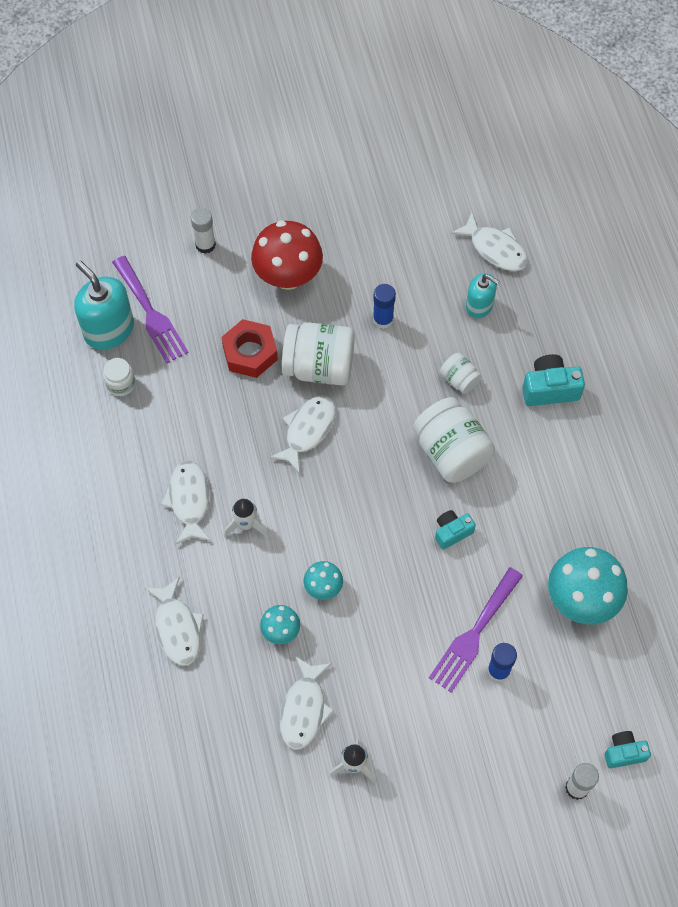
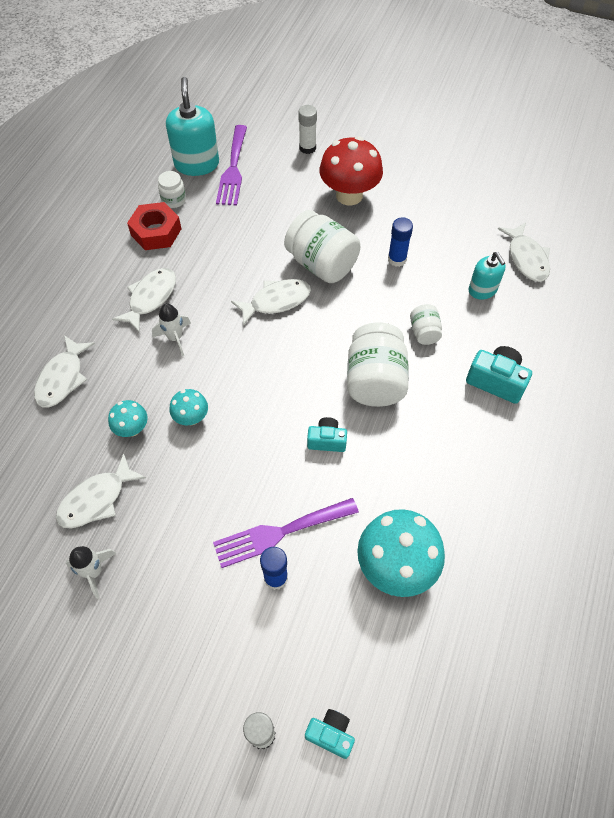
camera: 35 degrees right, 5 degrees down
red nut [222,319,278,378] -> red nut moved to [127,202,181,250]

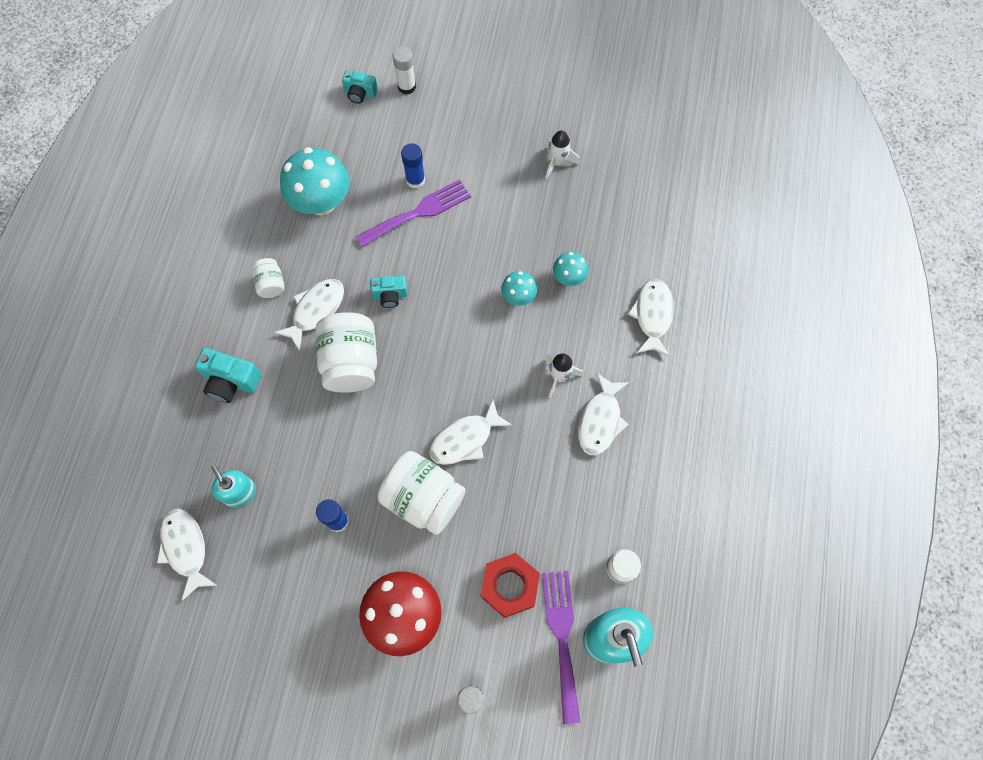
camera: 170 degrees right, 10 degrees up
white fish [56,453,146,528] -> white fish moved to [274,279,344,351]
red nut [127,202,181,250] -> red nut moved to [481,553,540,618]
white jar [410,304,442,345] -> white jar moved to [252,258,285,298]

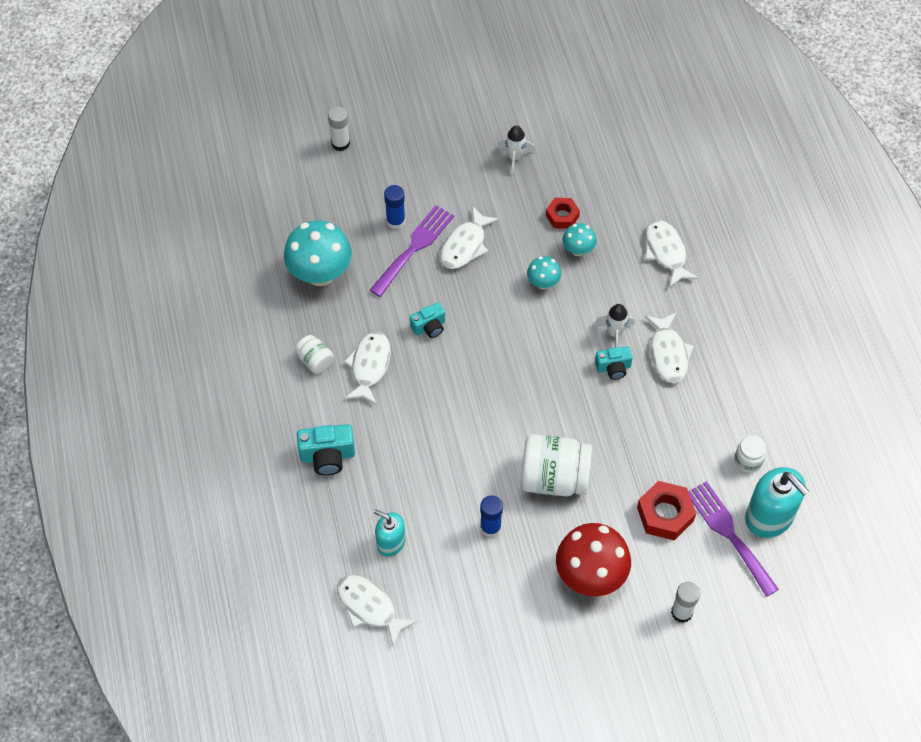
camera: 25 degrees left, 10 degrees down
white jar [315,312,377,393] -> none
turquoise camera [342,71,378,104] -> turquoise camera moved to [595,346,633,380]
white fish [429,399,513,465] -> white fish moved to [441,206,499,269]
none -> red nut [546,198,580,229]

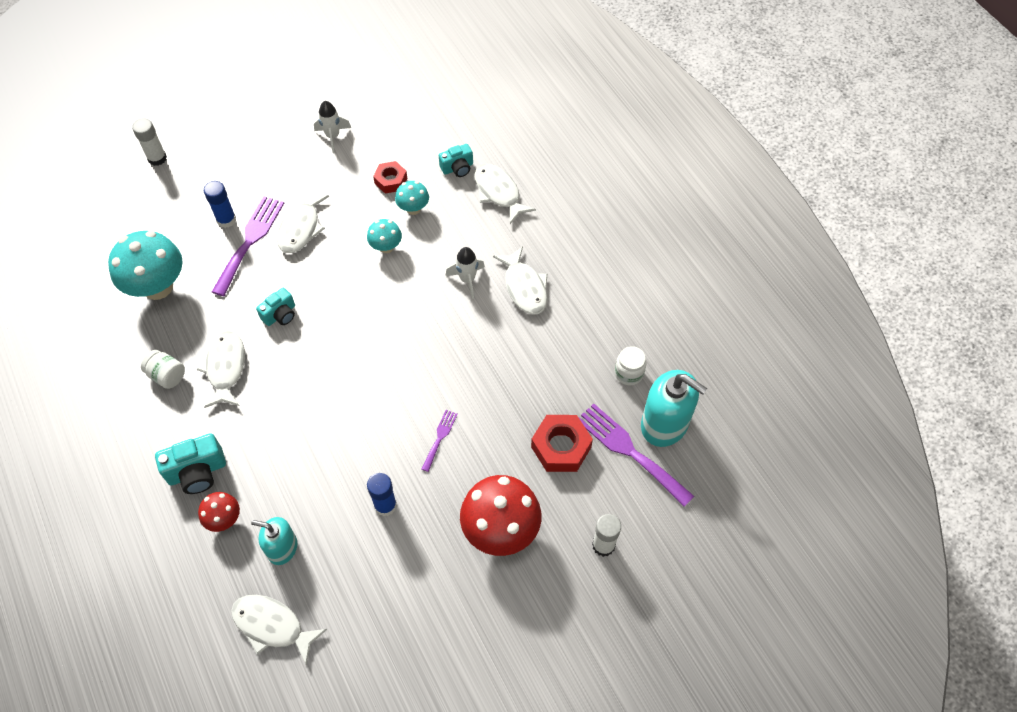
camera: 15 degrees left, 0 degrees up
white jar [521,434,592,496] -> purple fork [422,410,458,472]
turquoise camera [595,346,633,380] -> turquoise camera moved to [439,144,473,177]
none -> red mushroom [198,492,240,532]

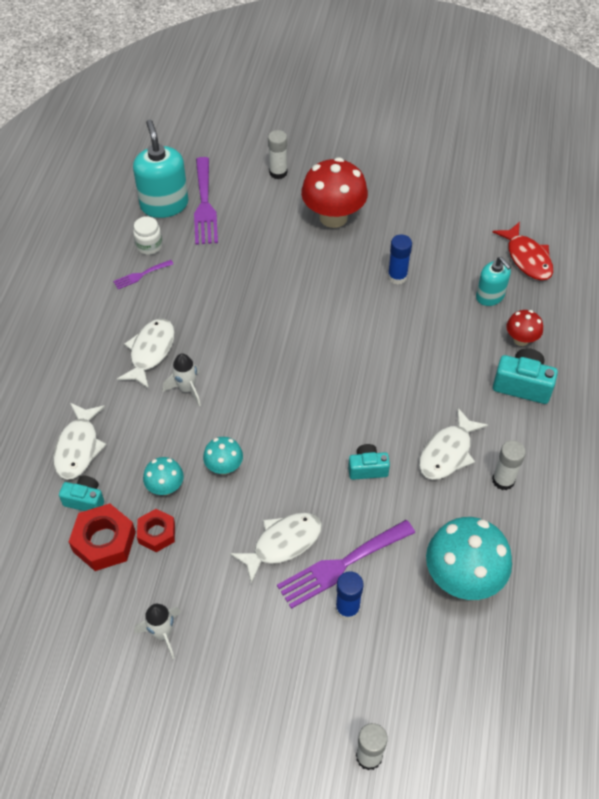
camera: 140 degrees left, 5 degrees down
white jar [141,350,185,389] -> white glue stick [492,440,526,490]
white fish [231,595,327,666] -> red fish [493,222,553,280]
purple fork [422,410,458,472] -> purple fork moved to [113,260,173,289]
red nut [531,415,593,472] -> red nut moved to [69,503,136,571]

